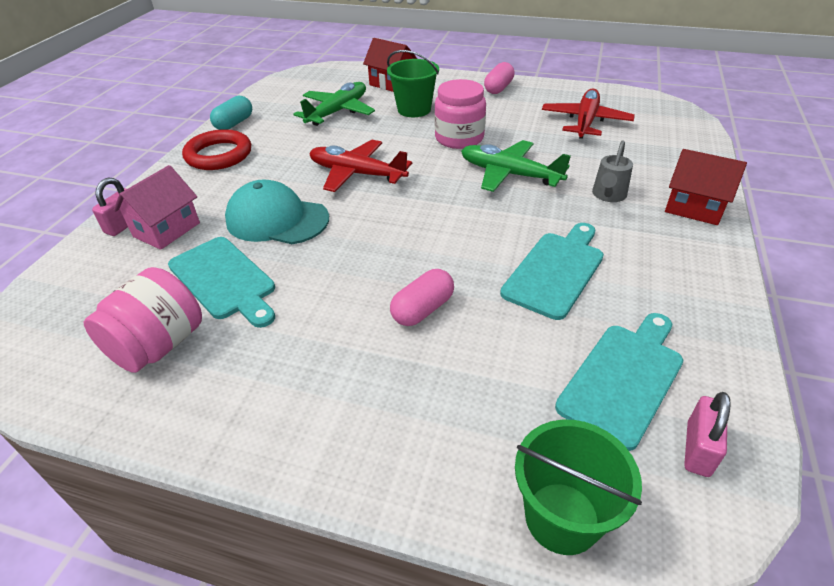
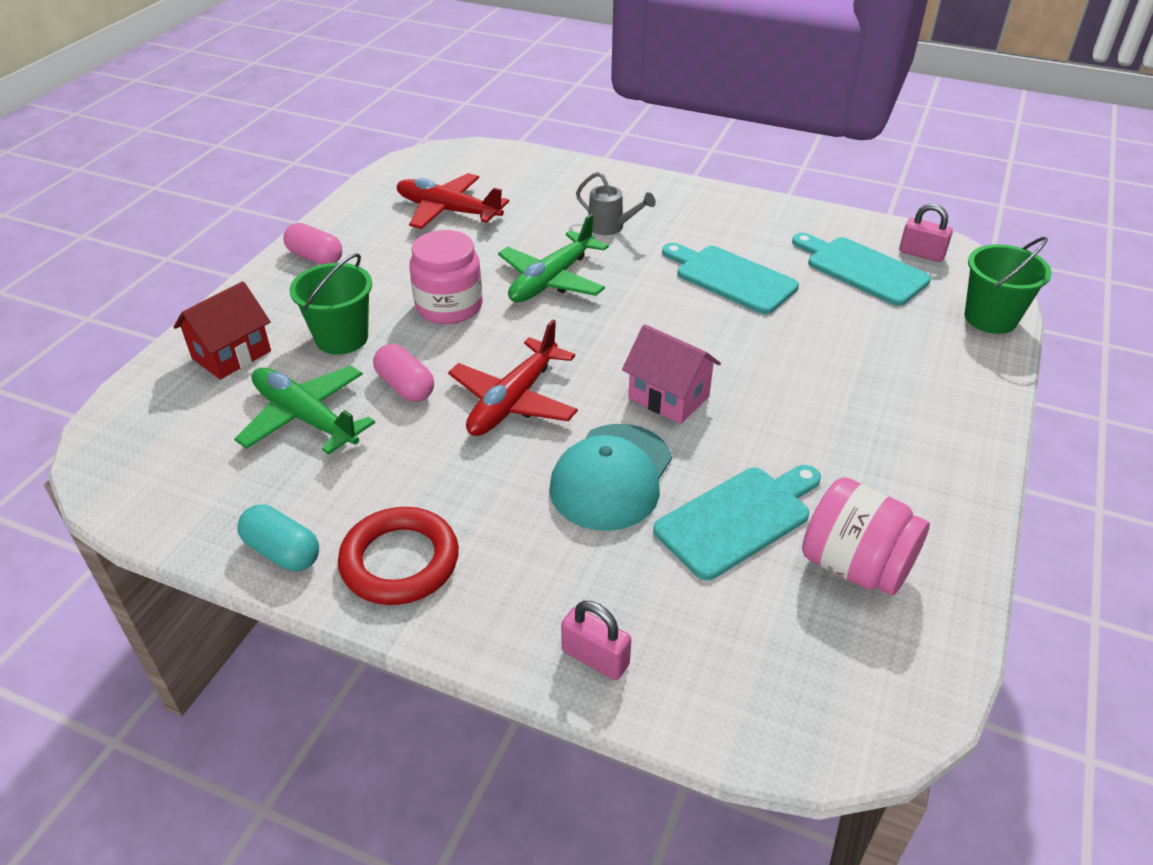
camera: 85 degrees left, 0 degrees up
pink house [114,165,200,250] -> pink house moved to [622,324,721,424]
pink capsule [390,269,454,326] -> pink capsule moved to [373,344,434,402]
red house [665,149,747,225] -> none

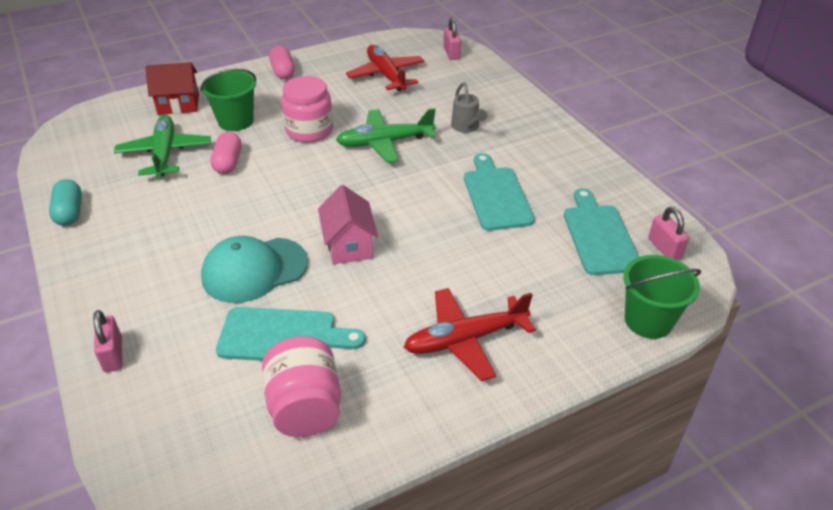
camera: 40 degrees right, 0 degrees up
red ring [338,507,459,605] -> none
red plane [448,320,578,436] -> red plane moved to [404,288,536,381]
none -> pink padlock [444,18,461,60]

